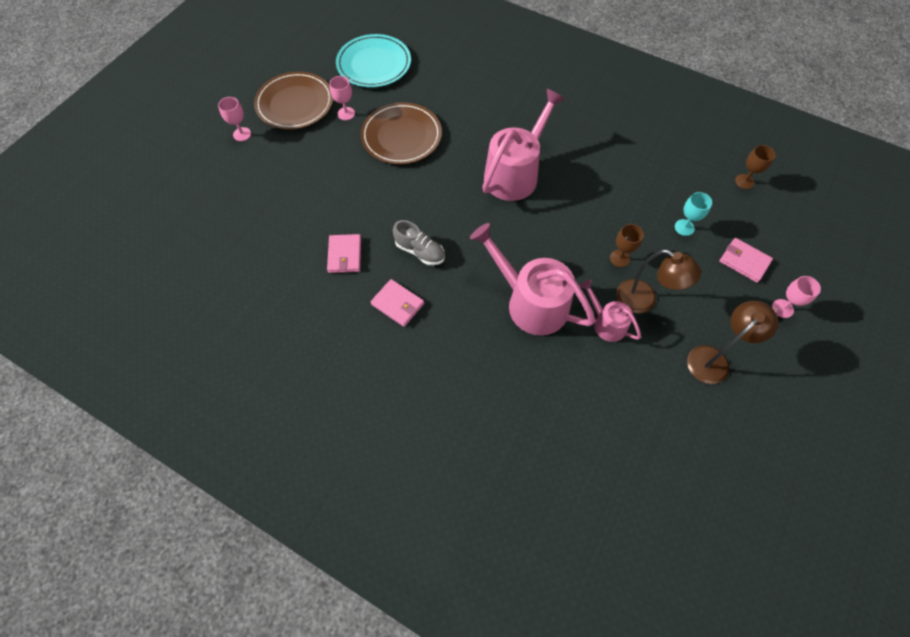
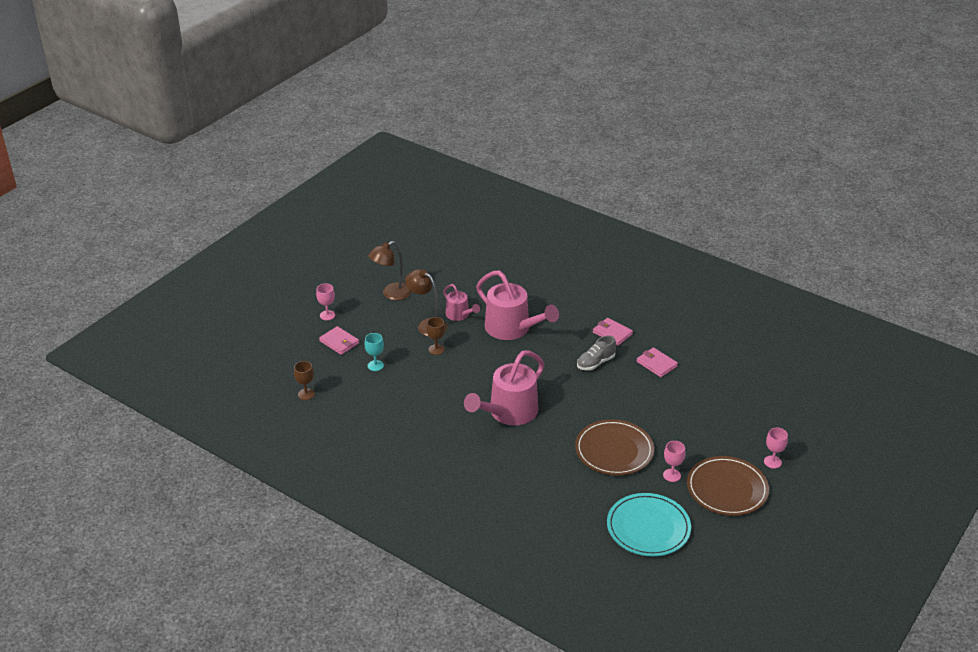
camera: 175 degrees left, 25 degrees down
pink wallet [327,234,361,273] -> pink wallet turned 45 degrees counterclockwise [637,347,678,377]
grey shoe [393,220,445,265] -> grey shoe turned 75 degrees counterclockwise [577,336,616,371]

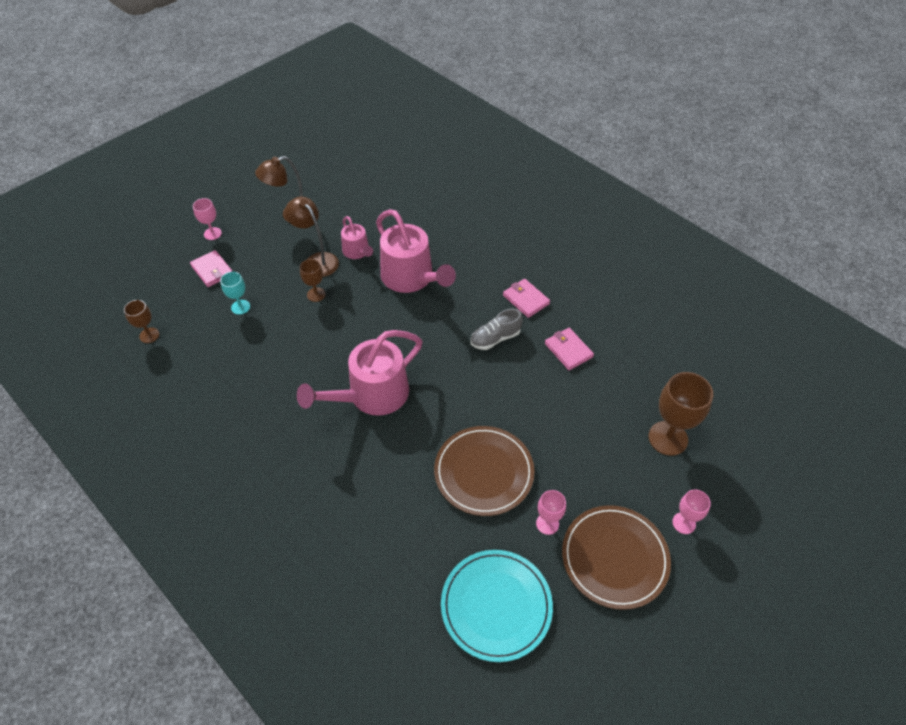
camera: 10 degrees right, 15 degrees up
none -> brown goblet [648,372,713,456]

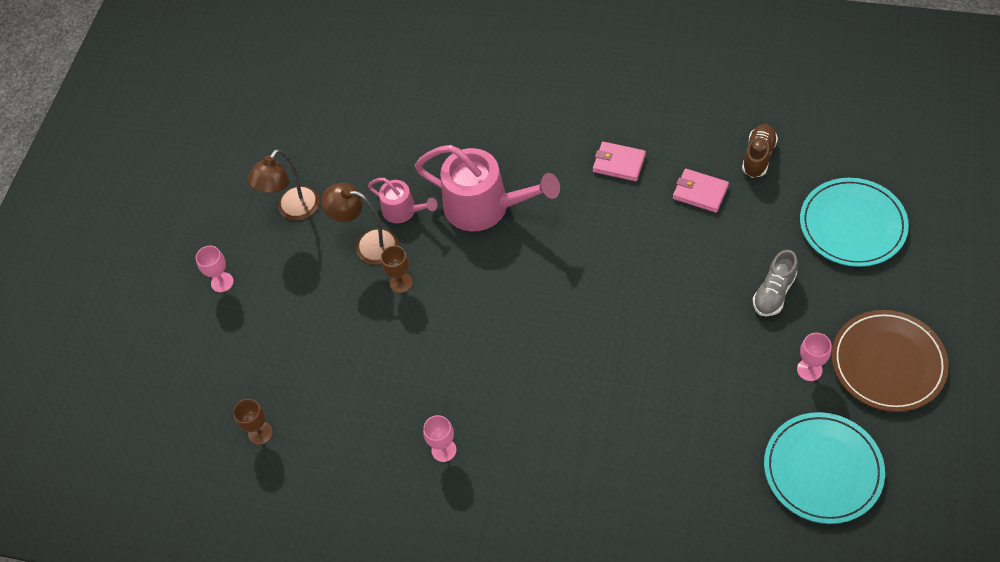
camera: 25 degrees left, 5 degrees up
pink wallet [190,250,233,287] -> none
turquoise goblet [220,272,250,315] -> none
pink watering can [297,330,422,416] -> none
brown plate [434,426,534,516] -> none
grey shoe [470,309,523,350] -> grey shoe moved to [753,250,798,317]
brown goblet [648,372,713,456] -> turquoise plate [800,178,909,267]
pink goblet [672,490,711,534] -> pink goblet moved to [423,415,457,462]
none -> brown shoe [742,124,778,178]

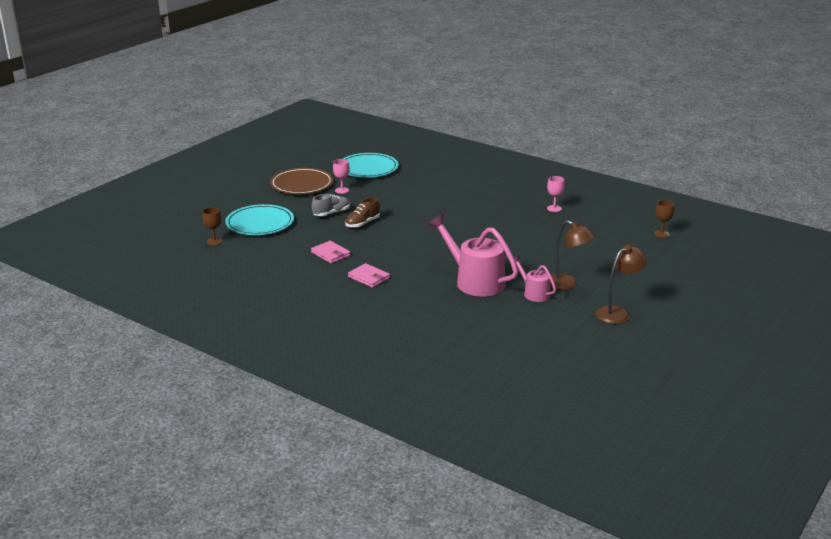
camera: 165 degrees left, 30 degrees down
pink goblet [196,245,234,292] -> none
brown goblet [381,245,413,293] -> brown goblet moved to [203,207,222,245]
brown shoe [742,124,778,178] -> brown shoe moved to [345,197,380,228]

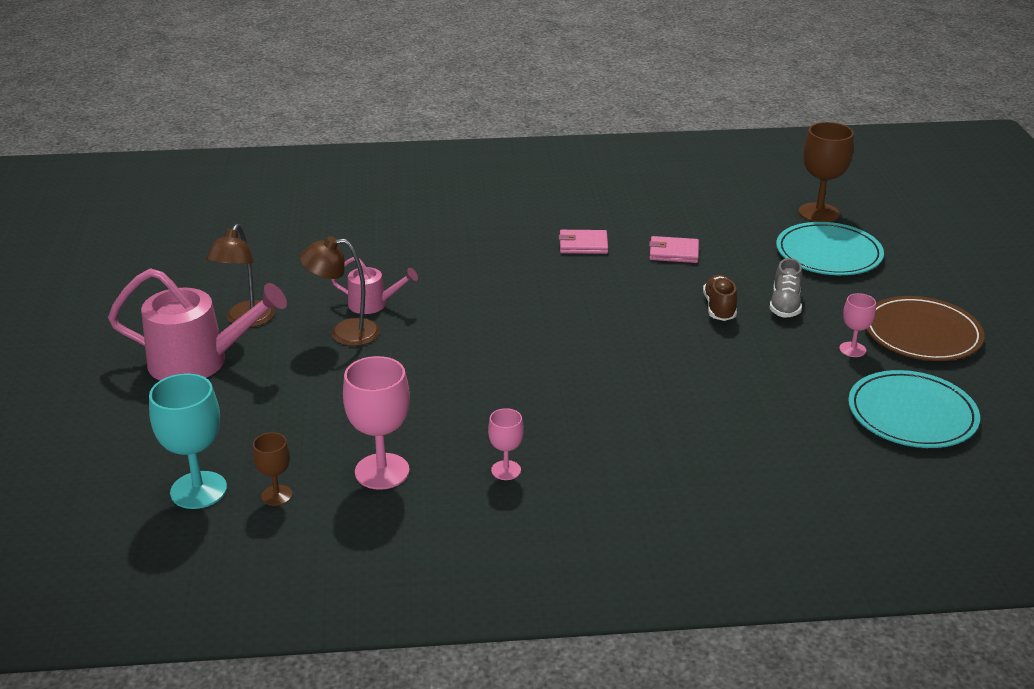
camera: 140 degrees right, 5 degrees up
brown goblet [203,207,222,245] -> brown goblet [799,122,854,222], size x1.83
pink watering can [428,214,518,297] -> pink watering can moved to [108,268,287,381]
none -> turquoise goblet [149,373,227,509]
none -> pink goblet [343,356,410,490]

